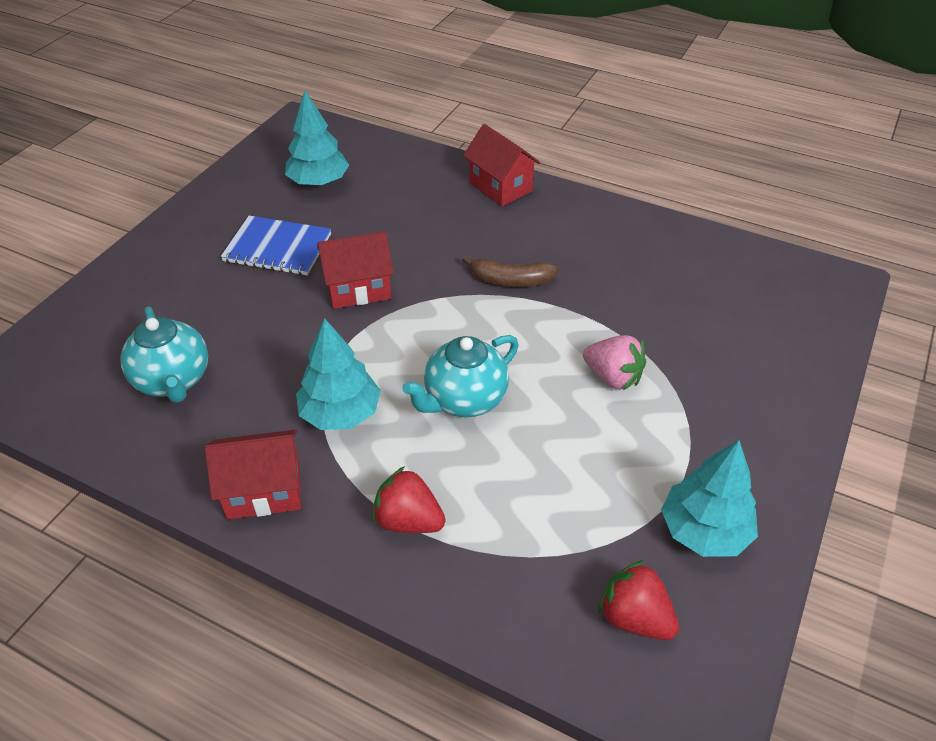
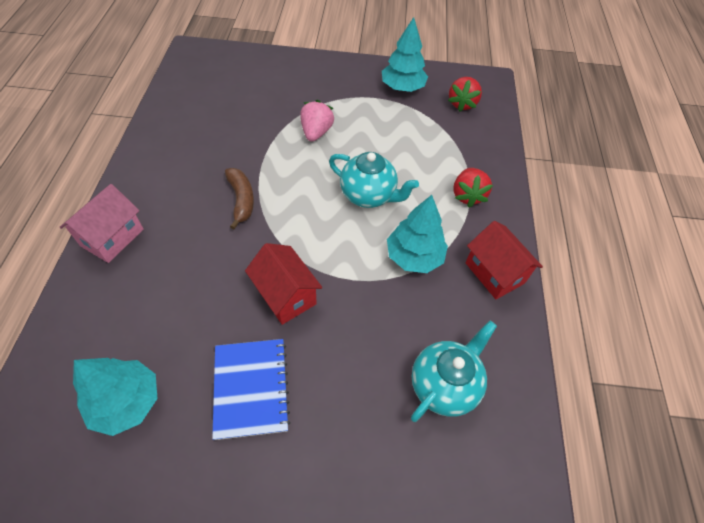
camera: 115 degrees left, 10 degrees up
red house [463,124,541,206] -> pink house [59,184,144,263]

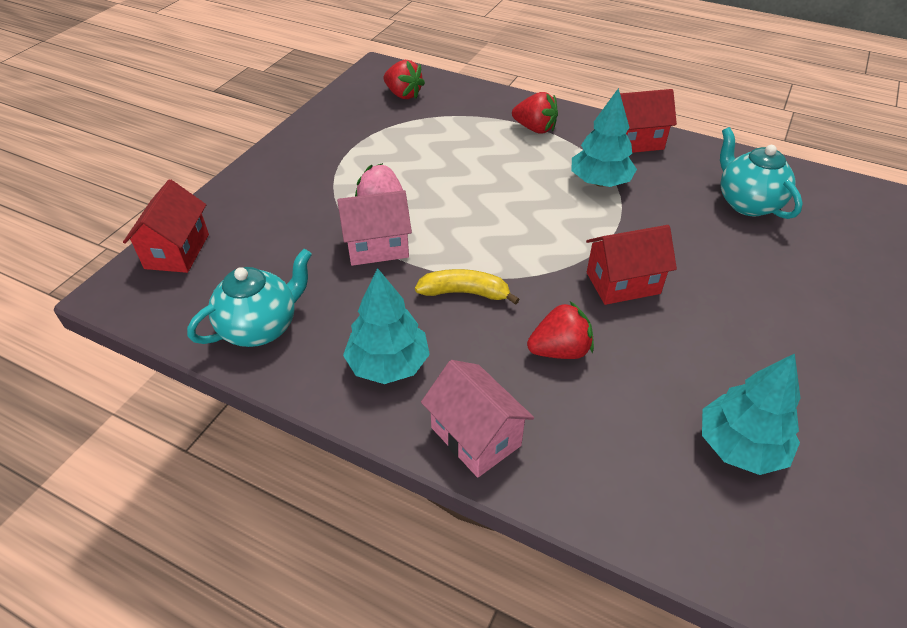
camera: 65 degrees left, 10 degrees down
blue notebook [212,339,291,440] -> none
brown banana [225,168,254,229] -> yellow banana [415,269,520,305]
turquoise teapot [329,152,419,208] -> turquoise teapot moved to [187,249,312,347]
turquoise tree [382,17,428,92] -> turquoise tree moved to [343,268,430,384]
none -> red house [123,179,209,273]
none -> pink house [337,190,412,266]
none -> red strawberry [527,301,594,359]

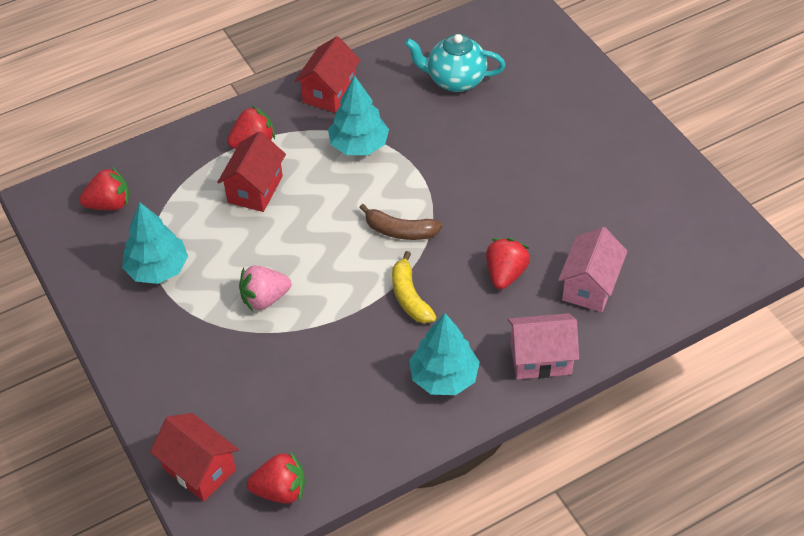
camera: 55 degrees left, 5 degrees up
turquoise teapot [187,249,312,347] -> none
pink house [337,190,412,266] -> pink house moved to [558,227,628,312]
yellow banana [415,269,520,305] -> yellow banana turned 60 degrees counterclockwise [392,251,436,323]
red house [586,225,677,305] -> red house moved to [217,131,286,212]
turquoise tree [702,354,800,475] -> turquoise tree moved to [122,202,188,284]
none -> red strawberry [247,451,305,503]
none -> brown banana [359,204,443,240]

